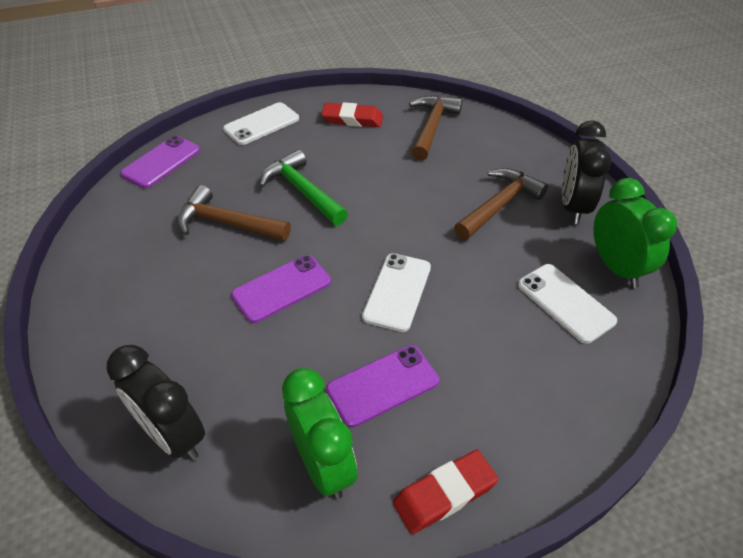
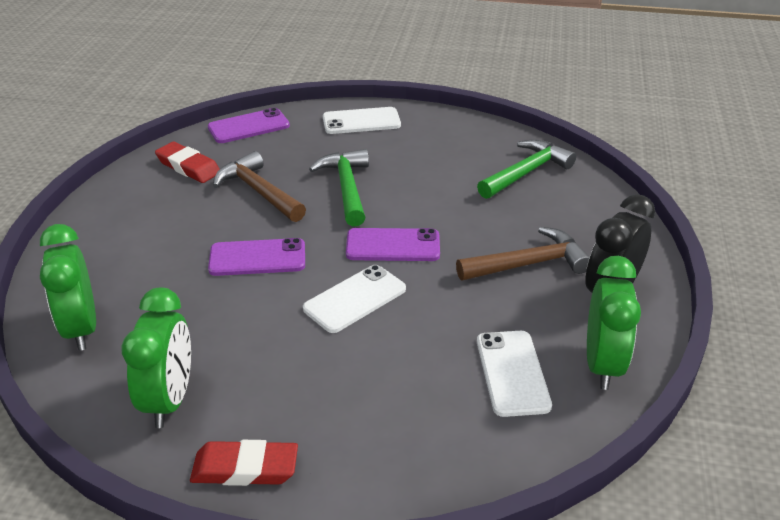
camera: 30 degrees right, 10 degrees down
black clock [106,345,205,460] -> green clock [40,224,96,351]
red eraser [321,102,383,127] -> red eraser moved to [155,142,219,183]
purple phone [326,345,439,428] -> purple phone moved to [346,228,440,261]
brown hammer [409,95,463,161] -> green hammer [477,139,576,199]

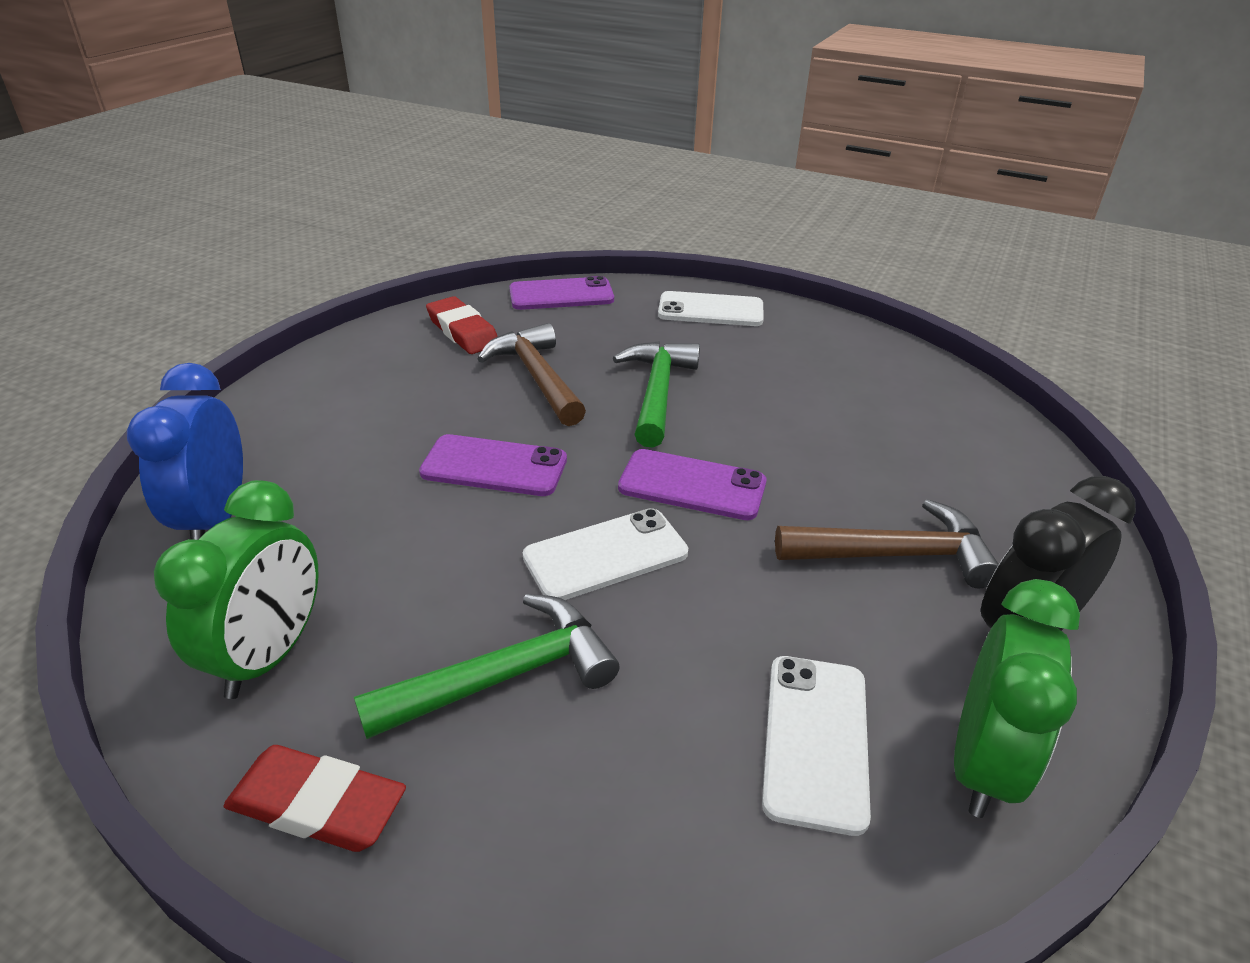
camera: 15 degrees right, 0 degrees up
green clock [40,224,96,351] -> blue clock [127,363,243,540]
green hammer [477,139,576,199] -> green hammer moved to [354,594,620,739]

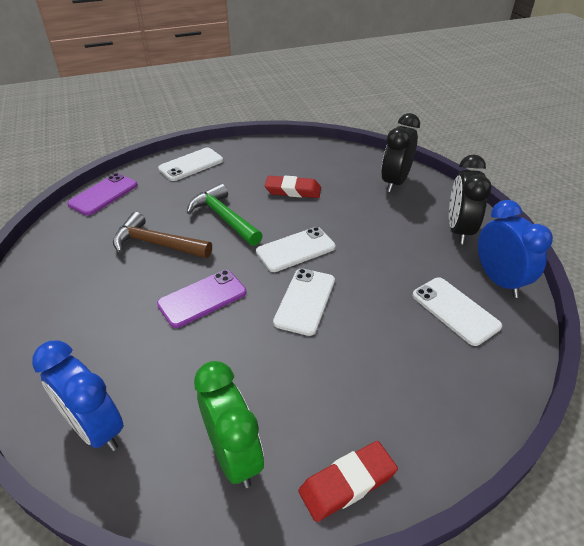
camera: 45 degrees left, 5 degrees up
green hammer [354,594,620,739] -> none
red eraser [426,296,498,354] -> red eraser moved to [265,176,321,198]
purple phone [618,449,766,520] -> white phone [256,227,336,272]
brown hammer [775,499,999,588] -> none
green clock [954,579,1080,818] -> blue clock [478,200,553,298]
none -> black clock [381,113,420,192]

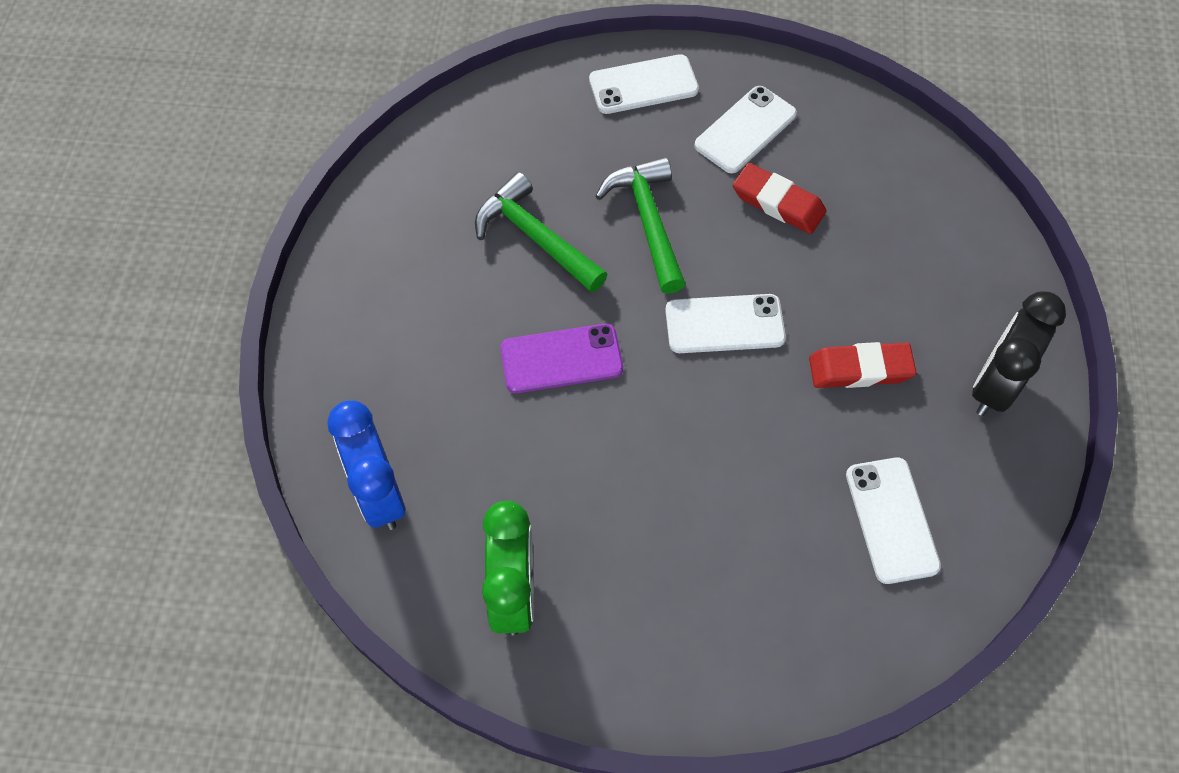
camera: 25 degrees right, 20 degrees up
purple phone [67,173,138,216] -> none
brown hammer [113,212,212,258] -> green hammer [475,172,607,293]
white phone [273,268,335,336] -> white phone moved to [694,86,797,173]
red eraser [298,441,398,522] -> red eraser moved to [809,342,917,388]
black clock [381,113,420,192] -> none
blue clock [478,200,553,298] -> none

